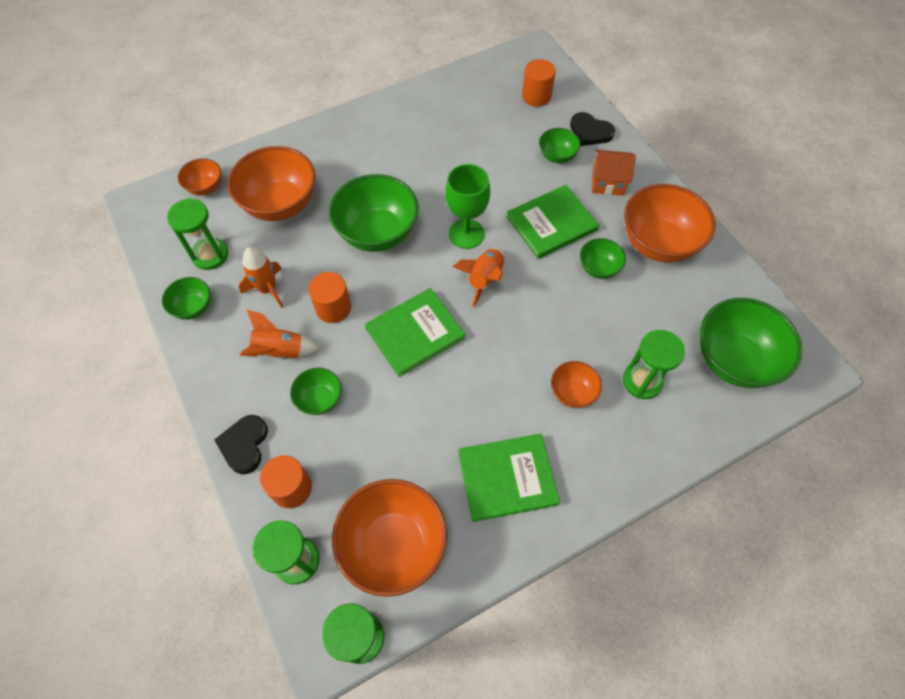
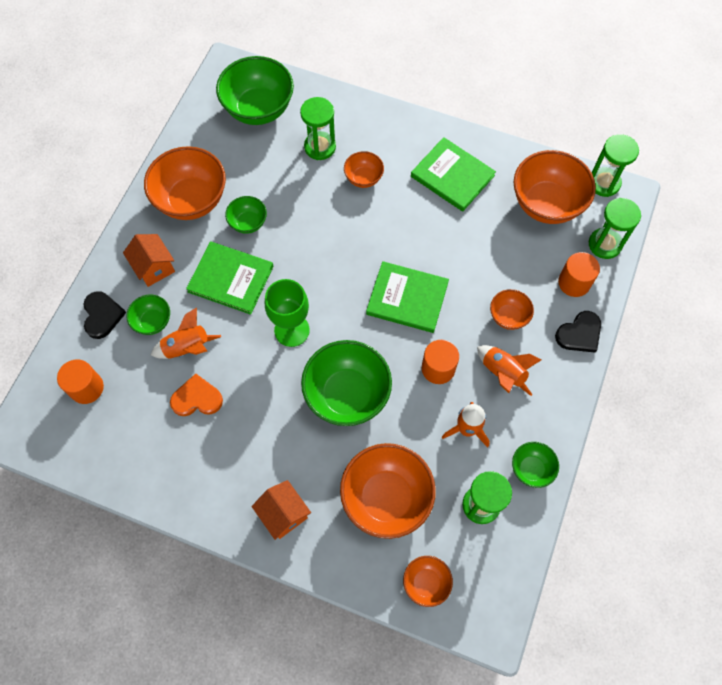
camera: 130 degrees left, 5 degrees up
green bowl [290,368,341,415] -> orange bowl [490,289,534,330]
orange rocket [453,247,504,307] -> orange rocket moved to [151,307,221,359]
none -> orange heart [170,374,223,416]
none -> orange house [252,480,311,540]

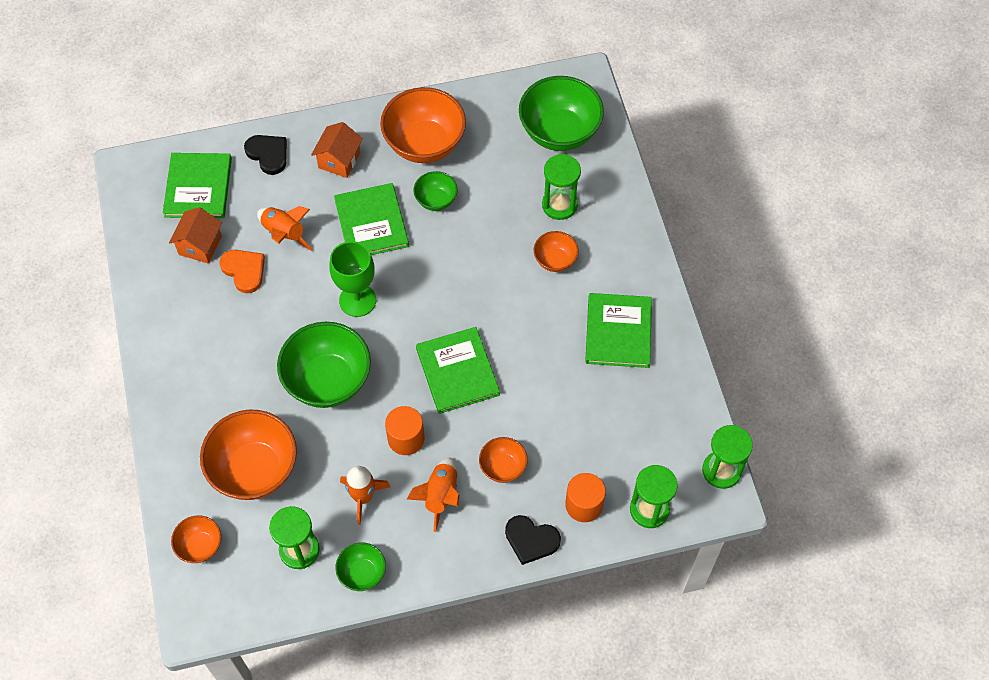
camera: 55 degrees right, 5 degrees down
orange cylinder [57,360,104,404] -> green book [163,153,232,218]
black heart [83,291,126,339] -> black heart turned 90 degrees counterclockwise [244,135,287,175]
green bowl [126,294,170,335] -> none
orange house [252,480,311,540] -> orange house moved to [169,207,222,264]
orange bowl [514,150,596,224] -> none

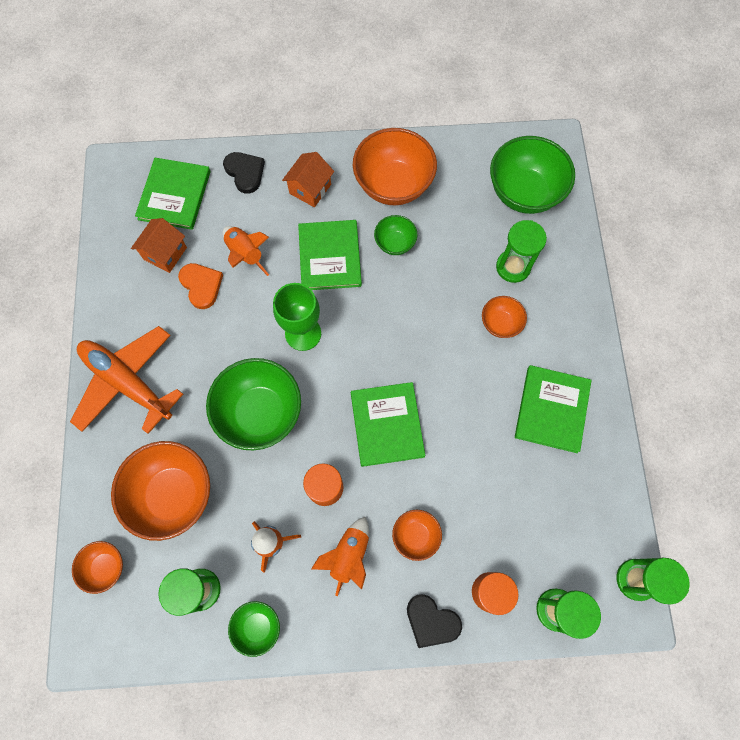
camera: 10 degrees right, 10 degrees up
none -> orange plane [70,326,183,434]

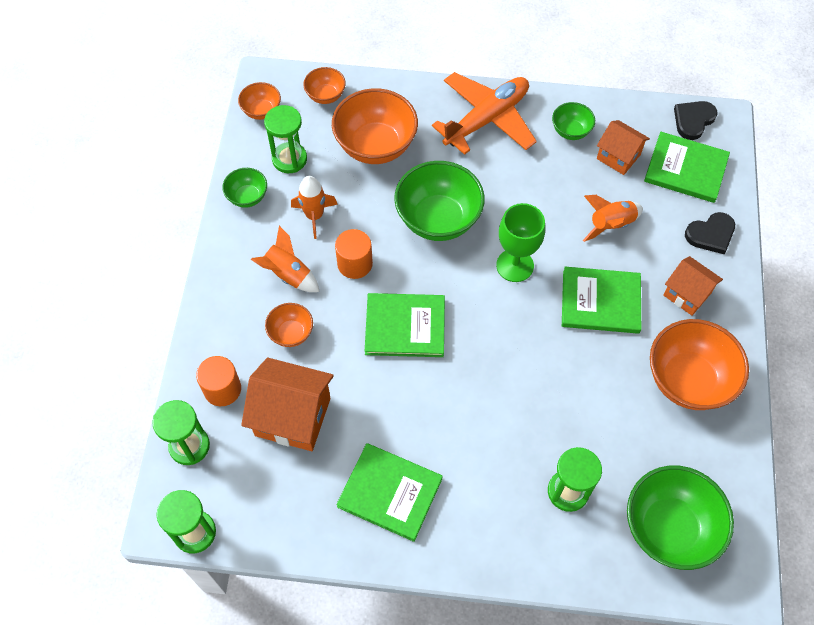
camera: 100 degrees right, 10 degrees down
orange heart [178,263,223,309] -> none
green bowl [374,215,418,255] -> green bowl moved to [552,102,595,140]
black heart [407,594,462,648] -> black heart moved to [674,101,718,140]
orange bowl [482,296,527,338] -> orange bowl moved to [238,82,281,120]
none -> orange house [241,358,334,451]

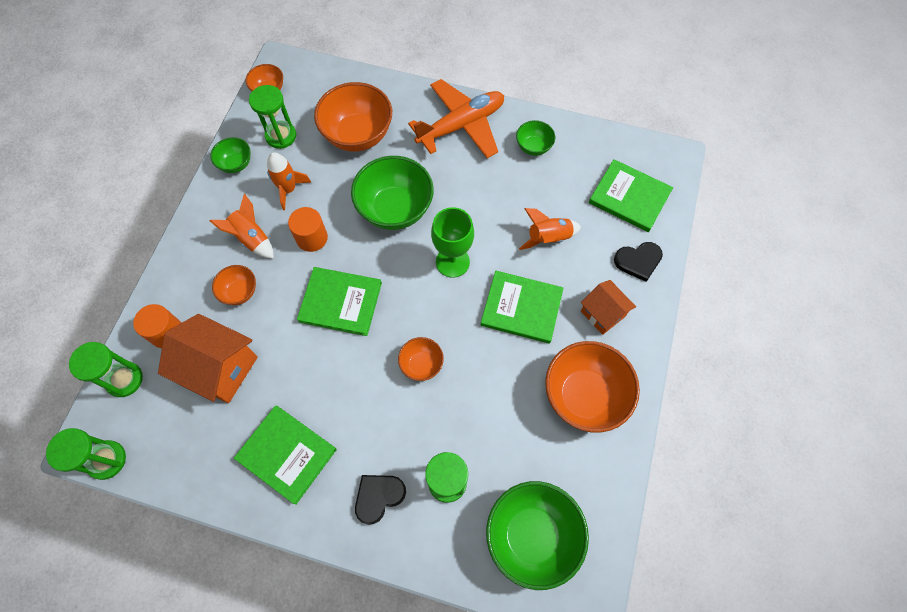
camera: 10 degrees right, 5 degrees up
orange bowl [303,67,346,104] -> orange bowl moved to [398,337,444,381]
orange house [597,120,650,175] -> none
black heart [674,101,718,140] -> black heart moved to [355,475,406,525]

